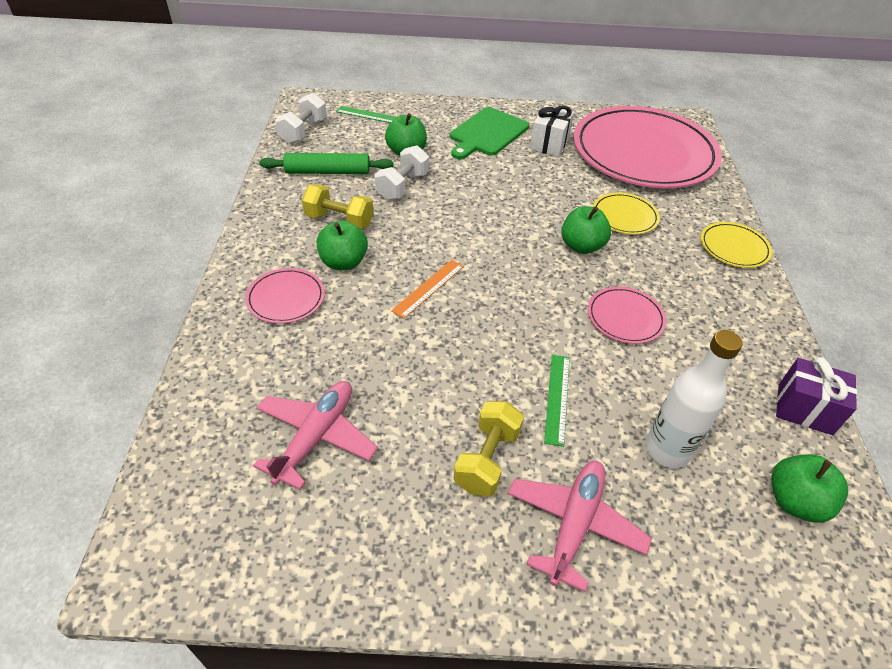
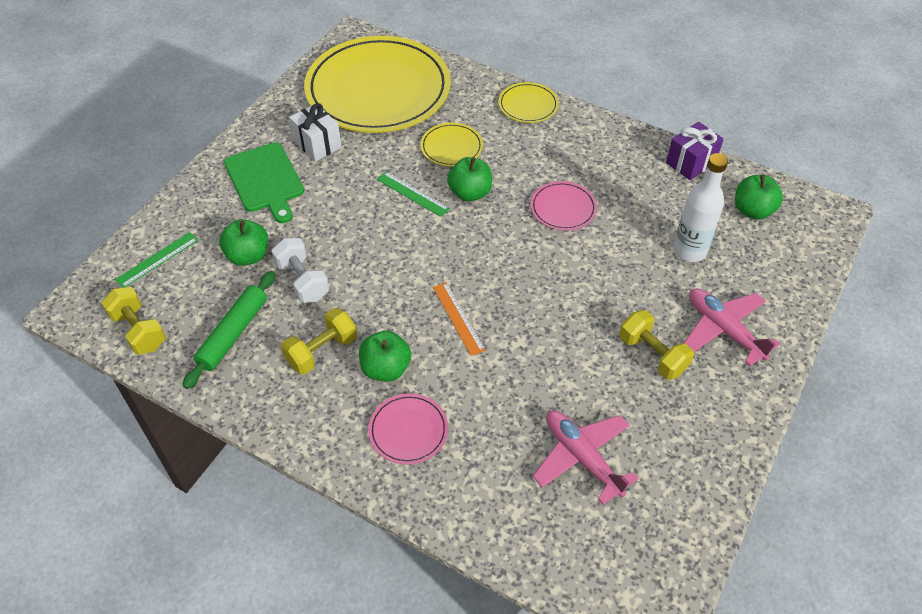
camera: 60 degrees left, 5 degrees up
white dumbbell [275,93,327,144] -> yellow dumbbell [102,287,166,355]
green ruler [544,355,570,447] -> green ruler moved to [377,172,450,217]
pink plate [573,106,722,188] -> yellow plate [304,36,451,133]

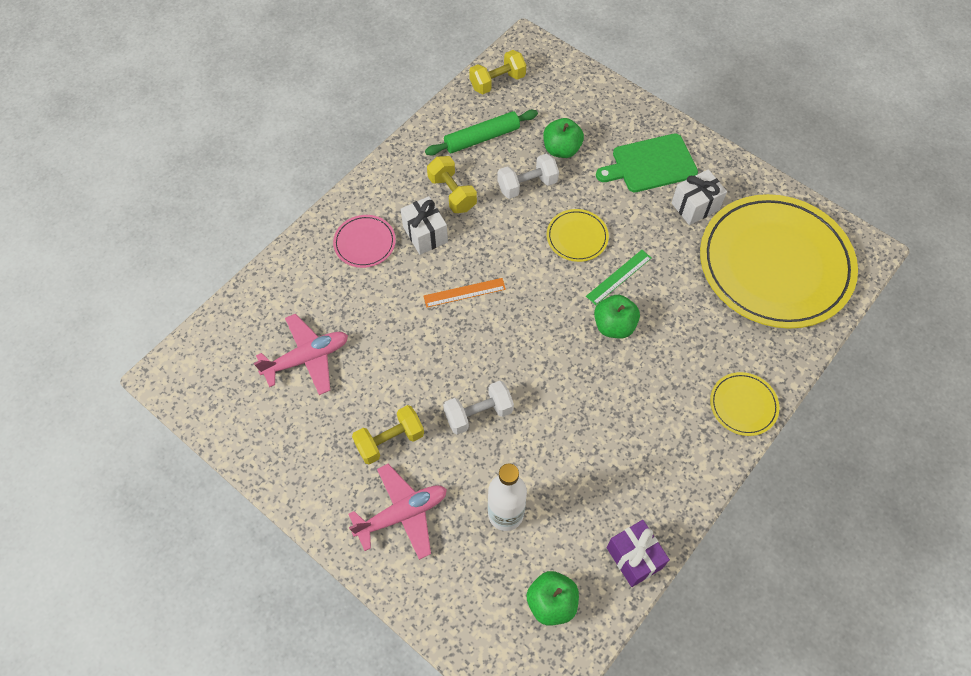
camera: 100 degrees right, 10 degrees up
green ruler [115,232,198,288] -> none
green rolling pin [183,271,275,389] -> green rolling pin turned 60 degrees counterclockwise [425,110,538,155]
green apple [359,331,411,382] -> white gift [400,196,448,255]
yellow plate [420,123,483,167] -> yellow plate moved to [547,209,609,262]
pink plate [530,181,597,231] -> none
none -> white dumbbell [443,381,514,435]

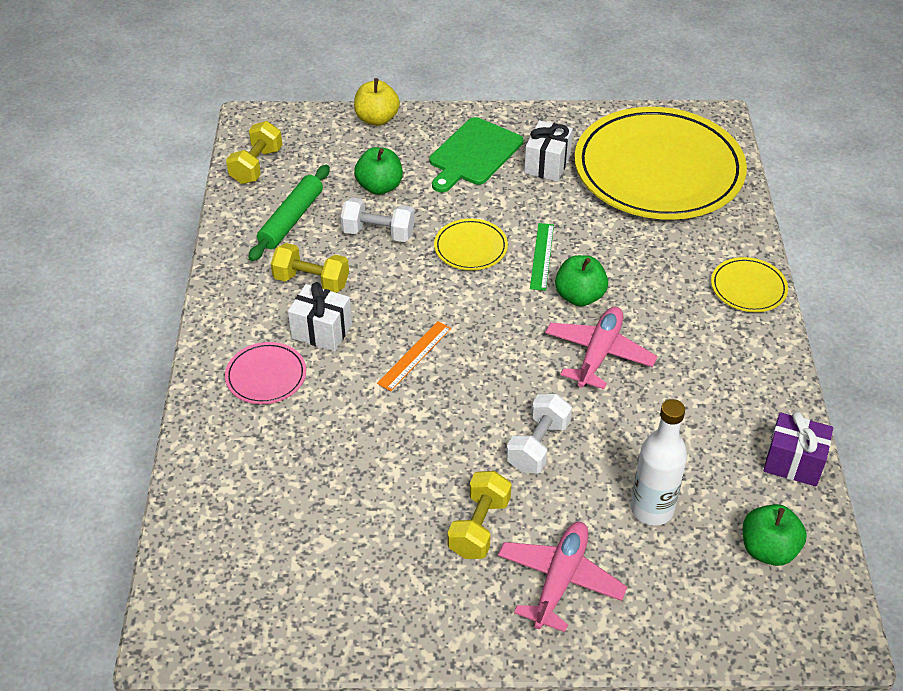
camera: 40 degrees left, 15 degrees down
pink plane [254,314,348,395] -> pink plane moved to [545,306,657,389]
white dumbbell [497,153,559,199] -> white dumbbell turned 75 degrees clockwise [340,198,415,242]
none -> yellow apple [354,78,400,126]

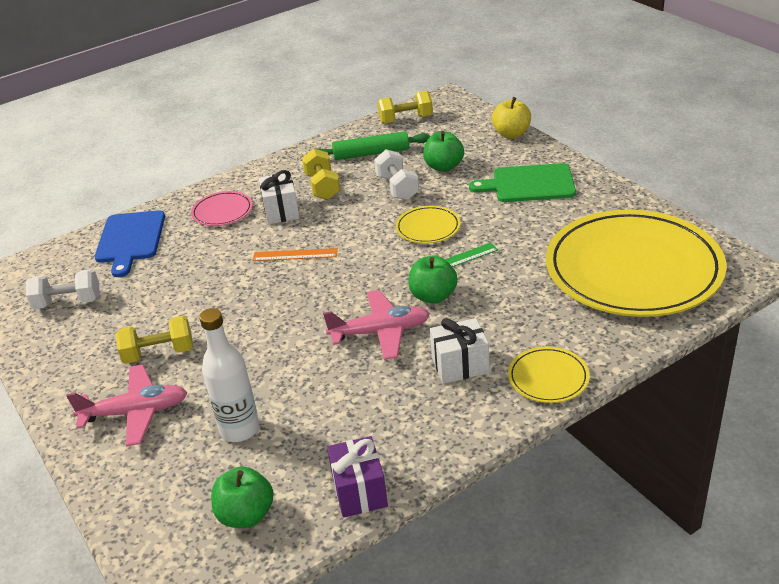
camera: 60 degrees right, 10 degrees down
white dumbbell [506,394,572,473] -> white dumbbell moved to [26,269,99,309]
white gift [524,120,573,182] -> white gift moved to [430,318,489,384]
none -> blue cutting board [95,210,165,277]

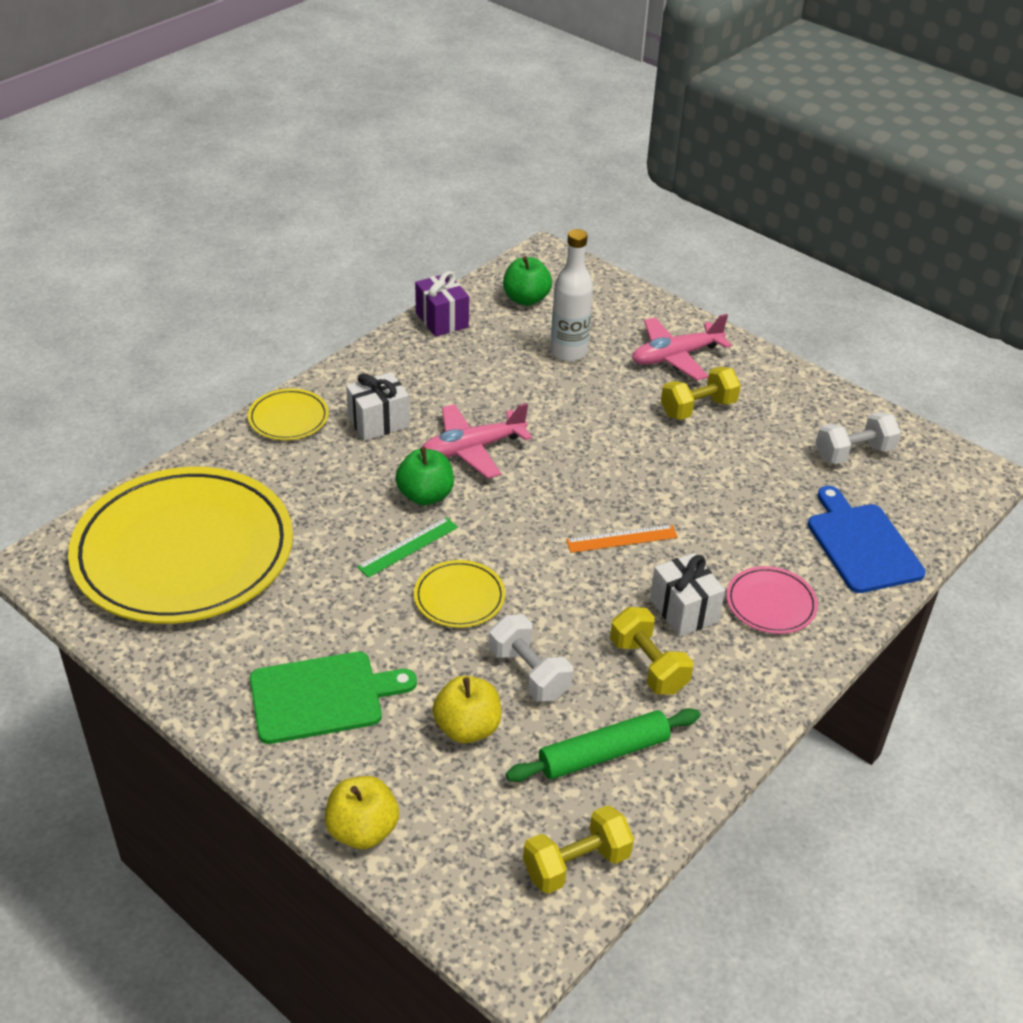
camera: 160 degrees right, 5 degrees up
green apple [423,131,464,172] -> yellow apple [432,676,501,743]

